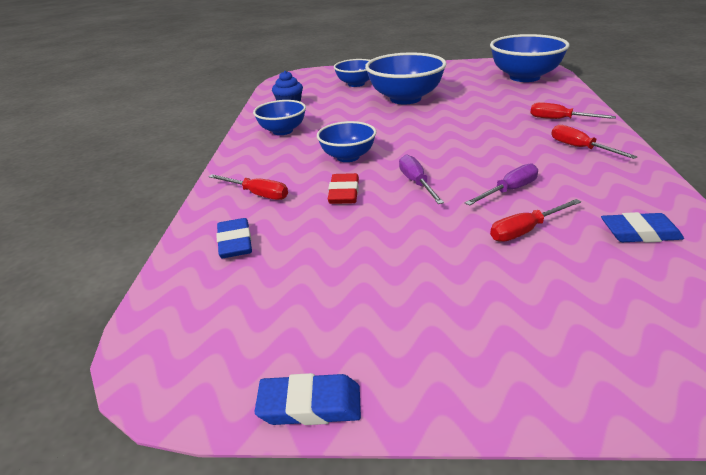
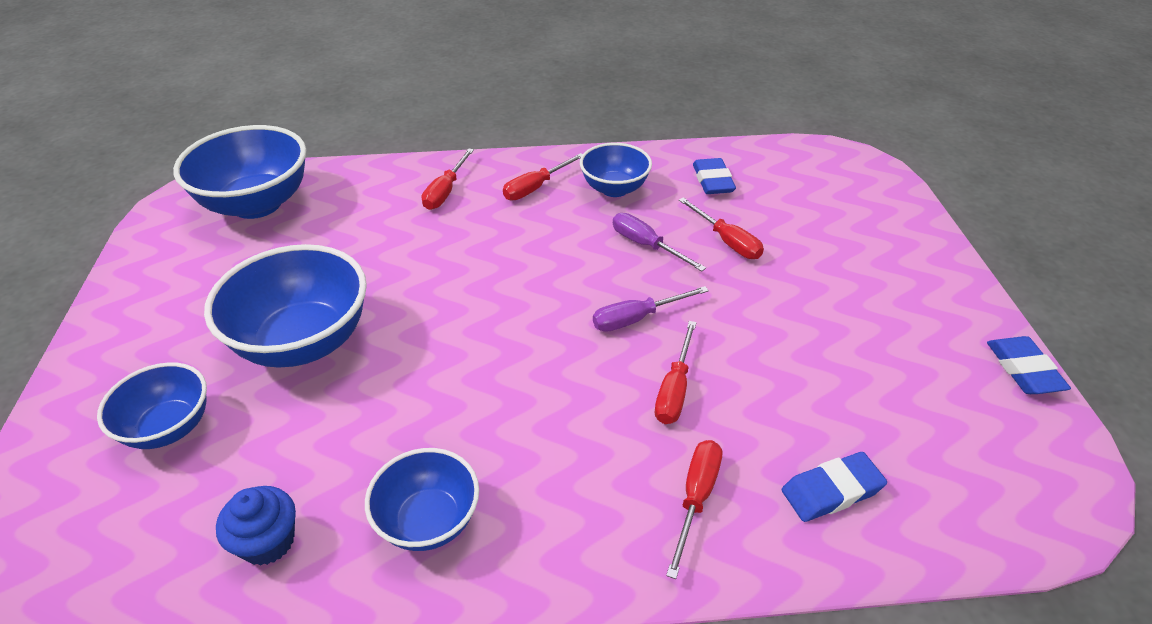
camera: 100 degrees left, 10 degrees up
blue bowl [317,121,376,162] -> blue bowl moved to [580,143,652,197]
red eraser [328,173,359,204] -> red screwdriver [655,321,697,424]

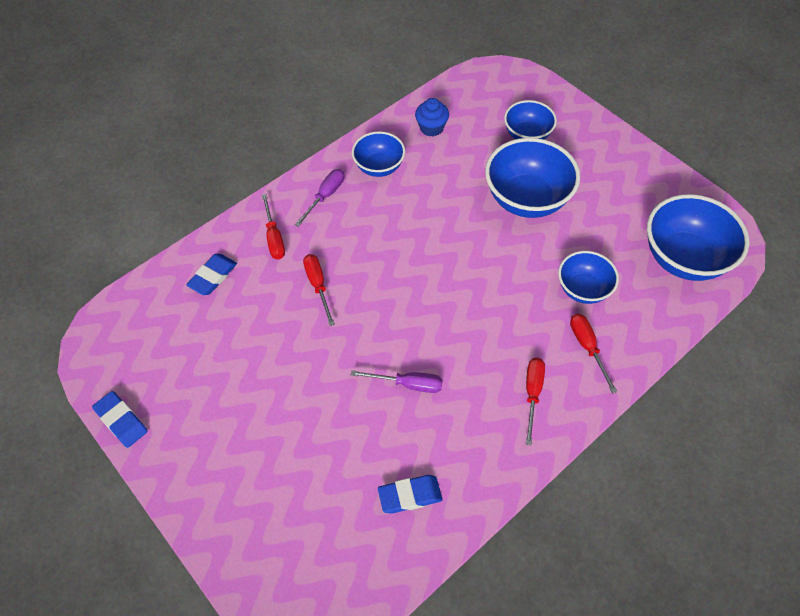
camera: 145 degrees right, 15 degrees up
blue bowl [580,143,652,197] -> blue bowl moved to [558,251,619,304]
purple screwdriver [593,286,709,332] -> purple screwdriver moved to [294,169,344,227]
red screwdriver [679,197,764,259] -> none
blue eraser [693,158,736,194] -> blue eraser turned 60 degrees counterclockwise [378,475,443,514]

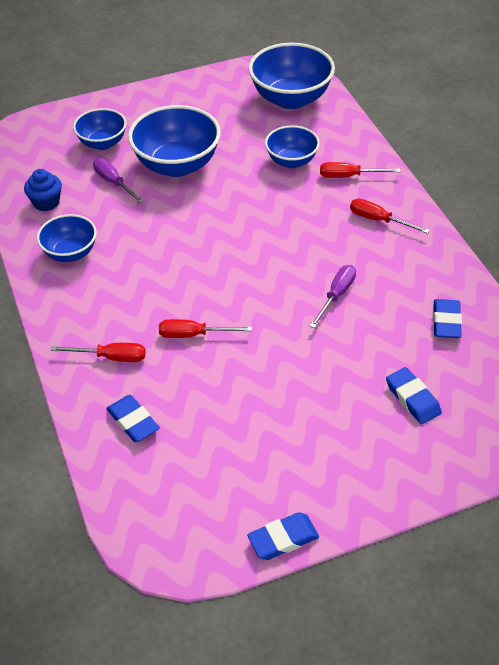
camera: 70 degrees left, 10 degrees down
purple screwdriver [294,169,344,227] -> purple screwdriver moved to [93,158,144,203]
none -> blue eraser [386,367,442,424]

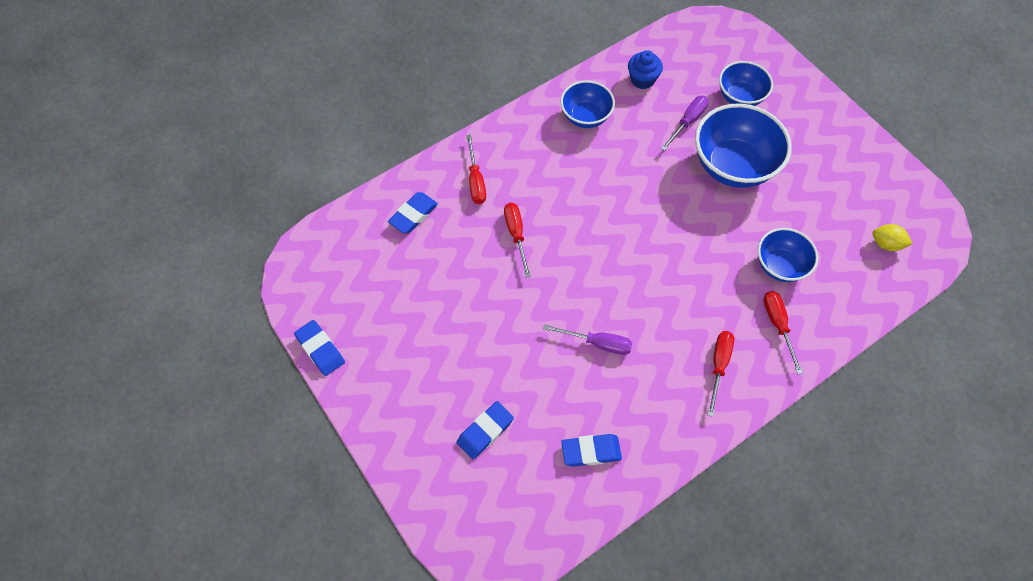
camera: 75 degrees right, 15 degrees up
blue bowl [249,43,335,109] -> yellow lemon [873,224,912,251]

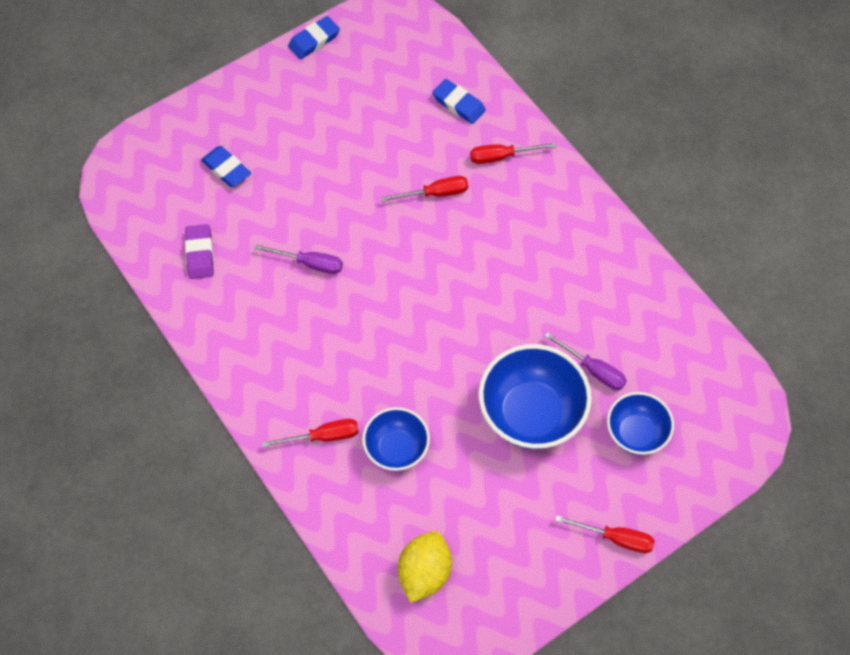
camera: 90 degrees right, 0 degrees up
purple screwdriver [543,324,632,355] -> purple screwdriver turned 90 degrees counterclockwise [254,244,343,274]
blue bowl [560,80,615,128] -> none
blue eraser [561,434,622,467] -> purple eraser [185,224,214,279]
blue cupcake [628,50,663,89] -> none
red screwdriver [707,331,734,417] -> red screwdriver moved to [555,515,655,553]
yellow lemon [873,224,912,251] -> yellow lemon [398,531,452,603], size x1.63

